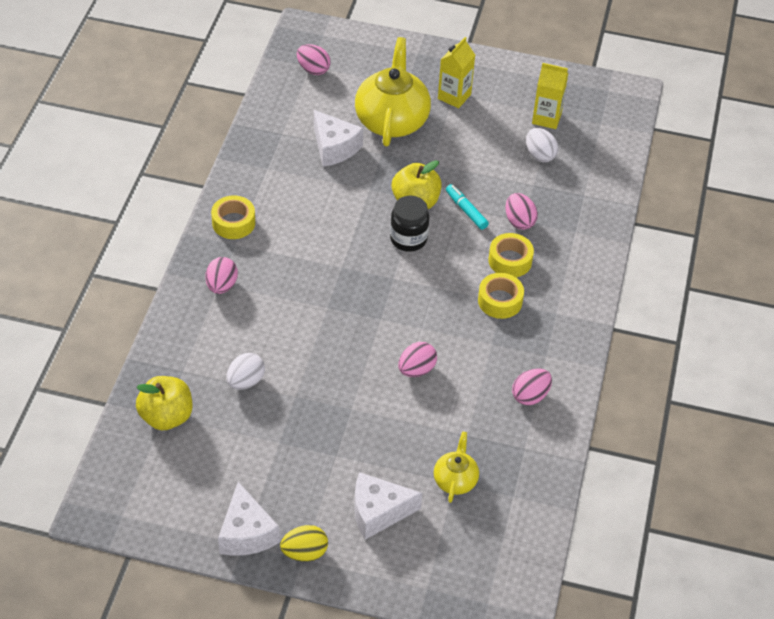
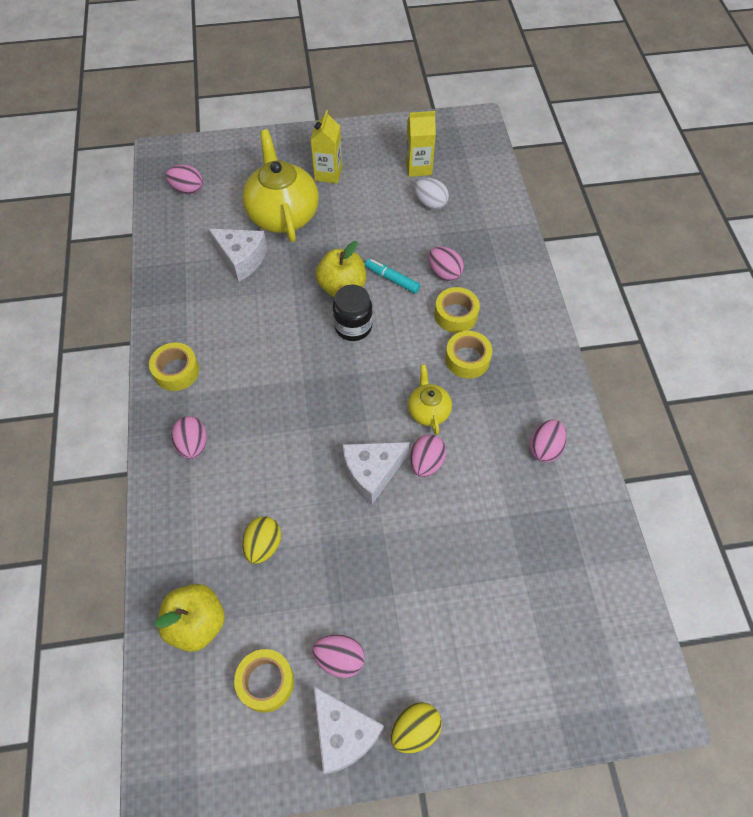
camera: 20 degrees left, 10 degrees up
white egg [226,353,265,390] -> yellow egg [242,516,281,564]
white cheese [354,472,422,540] -> white cheese moved to [343,442,410,505]
yellow teapot [434,431,479,503] -> yellow teapot moved to [408,364,452,435]
none -> yellow tape [234,649,294,713]
none -> pink egg [312,635,365,678]

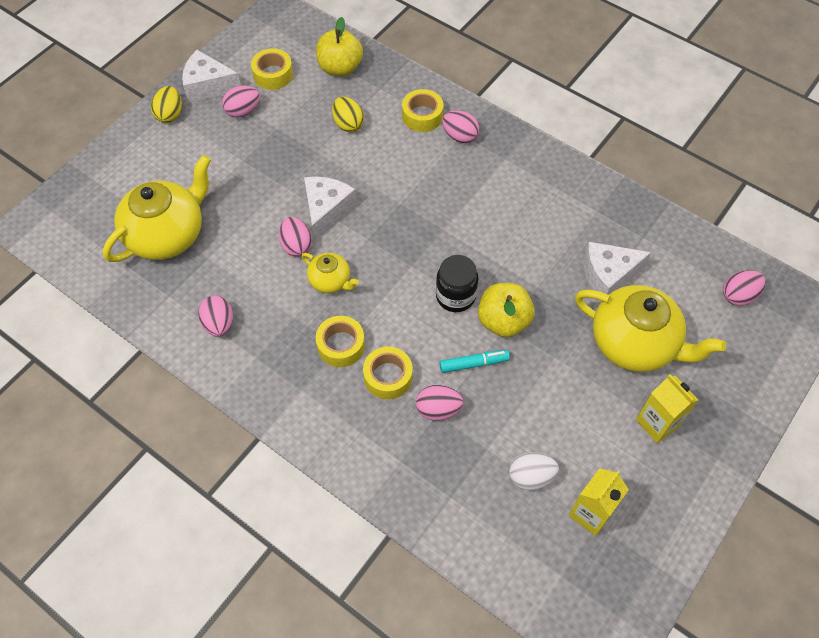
camera: 135 degrees right, 0 degrees up
yellow tape [149,342,199,391] -> yellow tape moved to [402,89,444,132]
none -> yellow teapot [103,155,211,262]

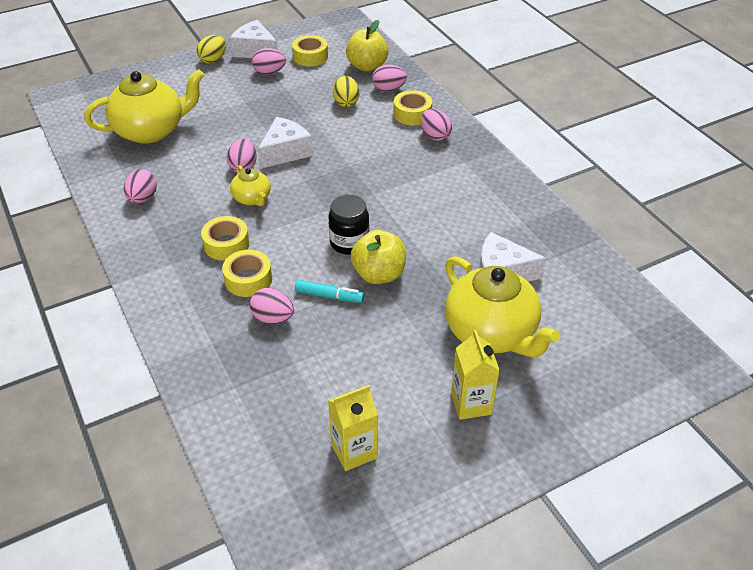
camera: 25 degrees right, 15 degrees down
white egg [509,452,559,490] -> none
pink egg [723,270,766,306] -> pink egg moved to [372,65,407,92]

